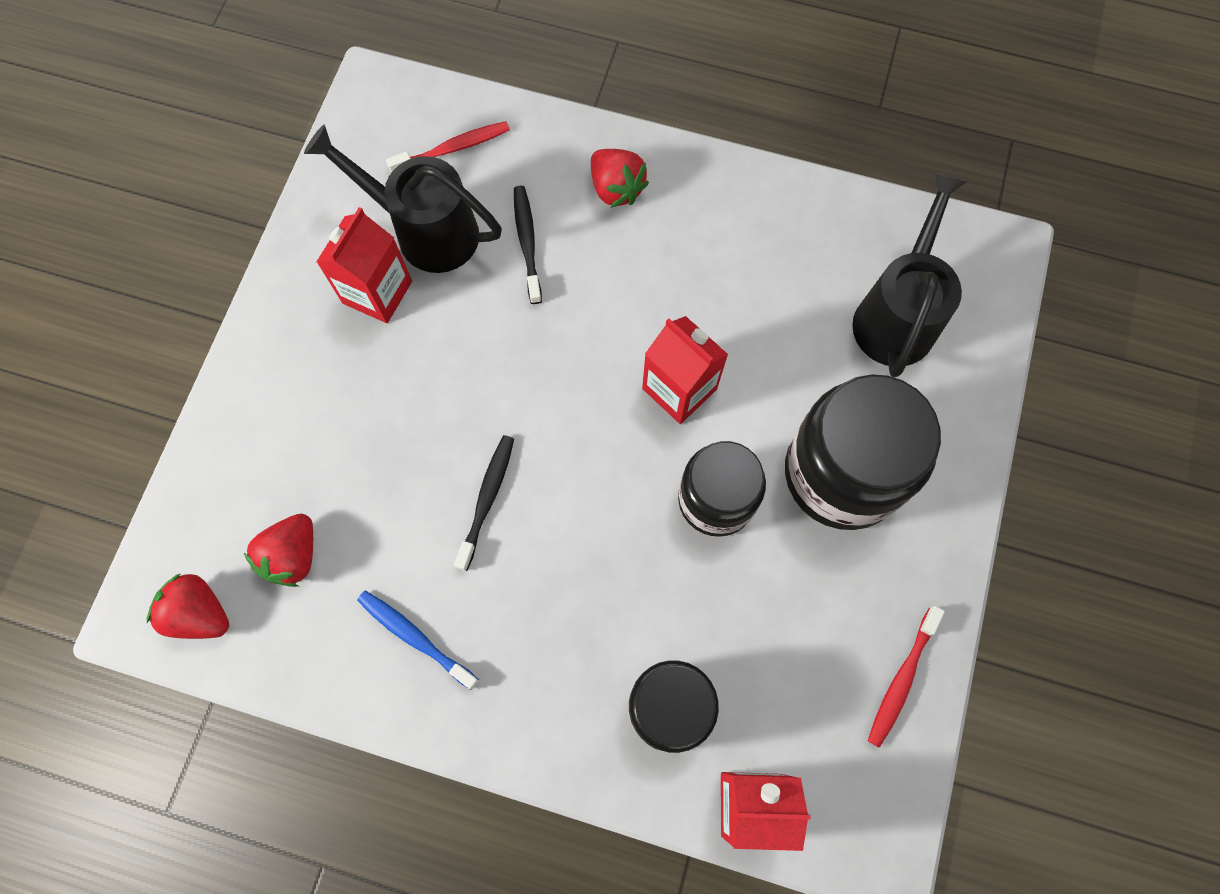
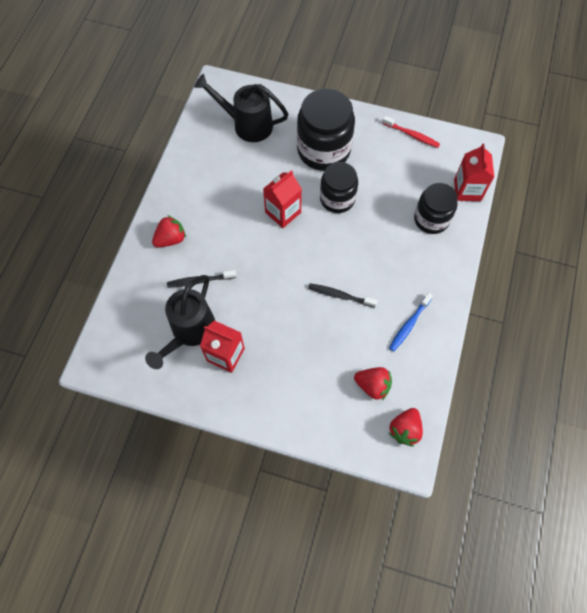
camera: 90 degrees left, 5 degrees down
red toothbrush [386,121,510,173] -> none

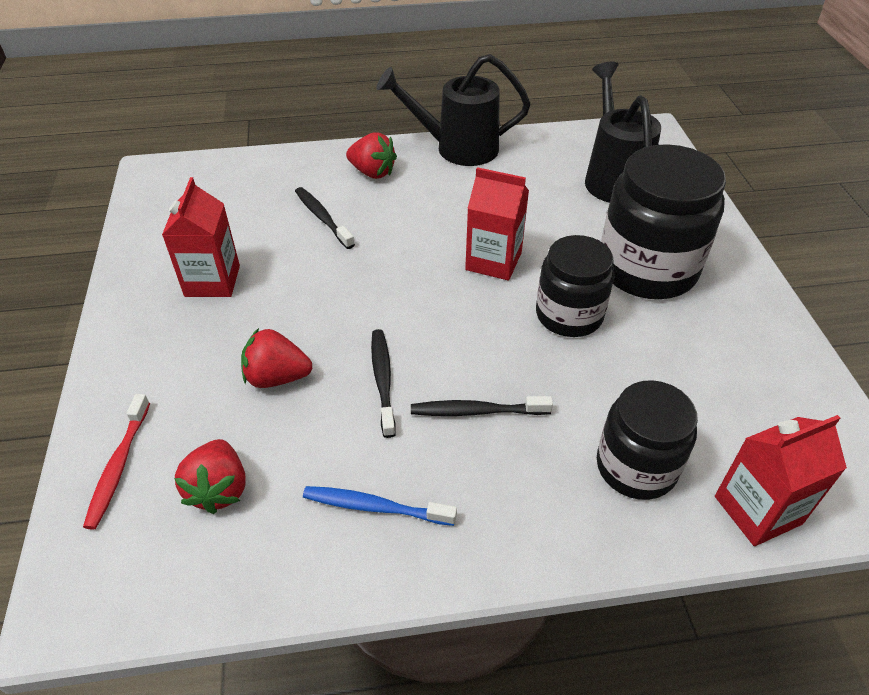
camera: 65 degrees right, 20 degrees down
black watering can [145,275,215,369] -> black watering can moved to [376,54,531,166]
red toothbrush [382,116,440,148] -> red toothbrush moved to [83,394,150,530]
red strawberry [389,408,423,447] -> red strawberry moved to [241,328,312,388]
none -> black toothbrush [411,396,553,416]

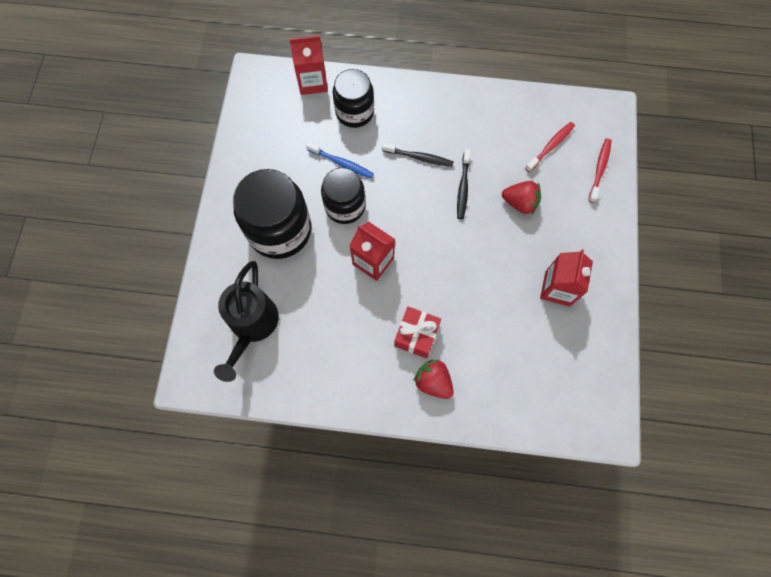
camera: 165 degrees left, 25 degrees up
red strawberry [174,439,245,514] -> red toothbrush [525,122,575,172]
black toothbrush [295,187,355,249] -> none
blue toothbrush [303,486,457,526] -> blue toothbrush moved to [306,142,374,179]
black watering can [376,54,531,166] -> none
none -> red gift [394,307,441,358]

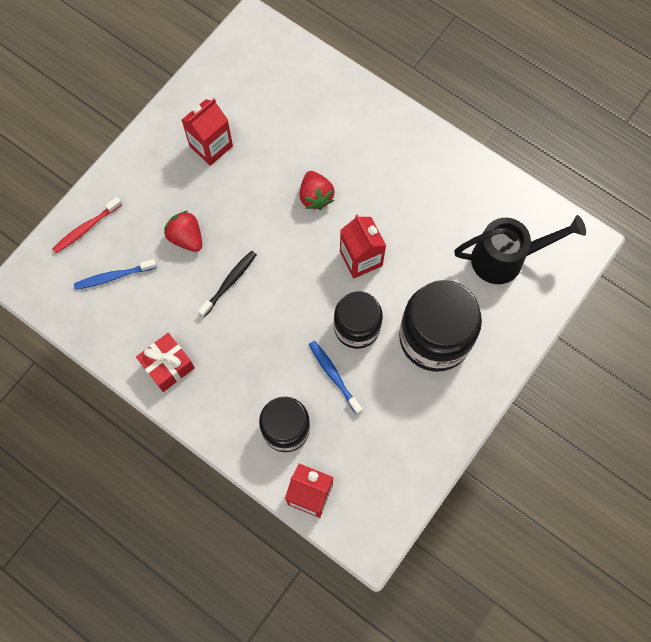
camera: 150 degrees left, 0 degrees up
black watering can [214,261,279,382] -> black watering can turned 45 degrees clockwise [454,215,586,284]
black toothbrush [382,142,453,167] -> none
red gift [394,307,441,358] -> red gift moved to [136,333,195,392]
red strawberry [413,360,454,399] -> red strawberry moved to [299,171,335,210]
red toothbrush [525,122,575,172] -> blue toothbrush [74,259,157,290]

